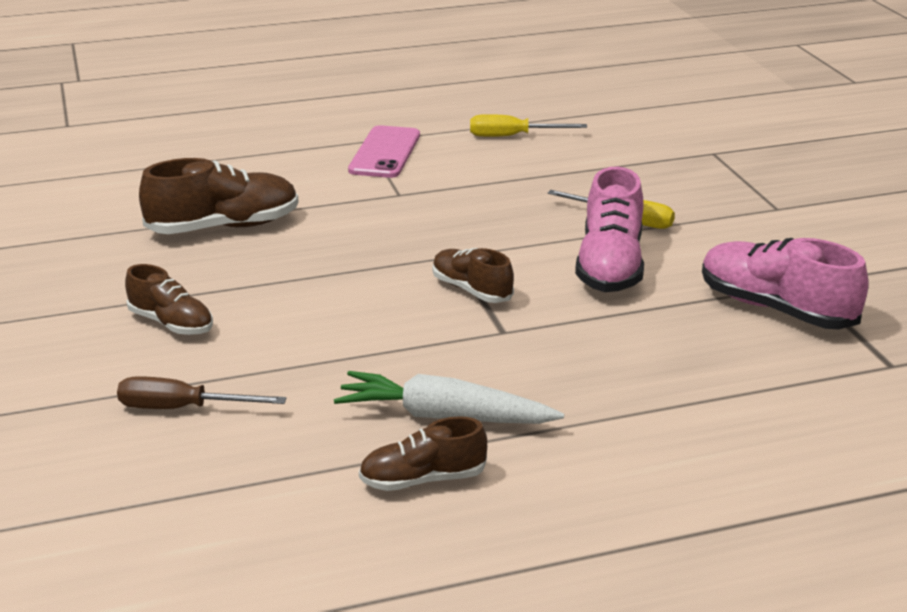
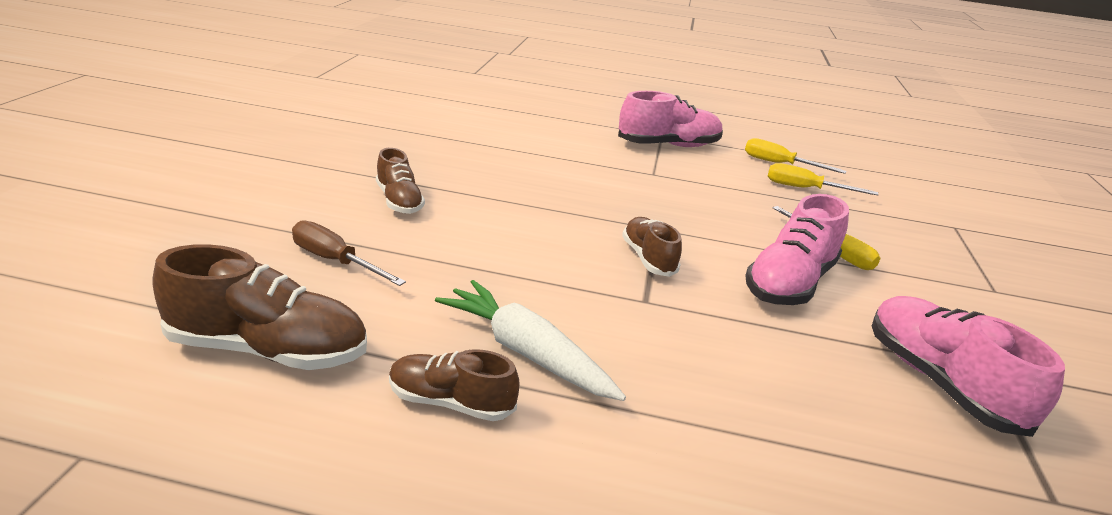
camera: 25 degrees right, 0 degrees up
brown shoe [139,158,299,234] -> brown shoe moved to [152,244,367,370]
pink phone [348,125,420,178] -> pink shoe [618,91,723,147]
none -> yellow screwdriver [767,163,879,195]

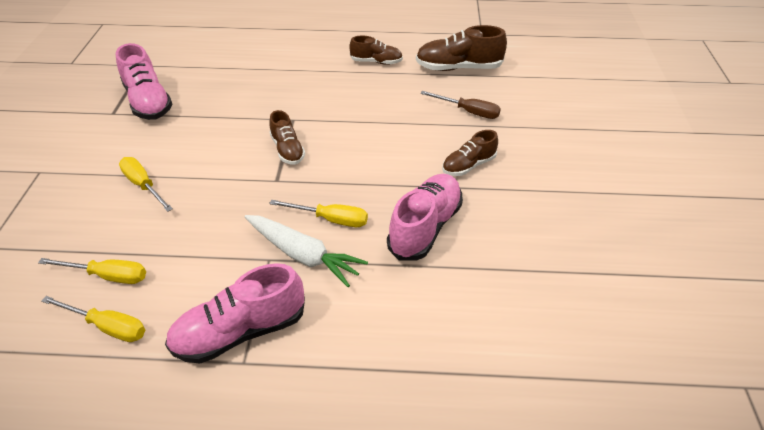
camera: 175 degrees right, 15 degrees up
brown shoe [376,148,425,214] -> brown shoe turned 90 degrees counterclockwise [442,130,498,176]
white carrot [435,280,626,401] -> white carrot moved to [244,215,368,287]
pink shoe [745,194,849,305] -> pink shoe moved to [387,174,463,260]
none -> yellow screwdriver [269,200,368,227]

